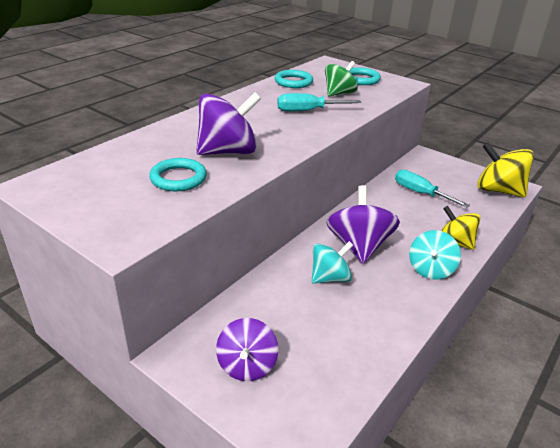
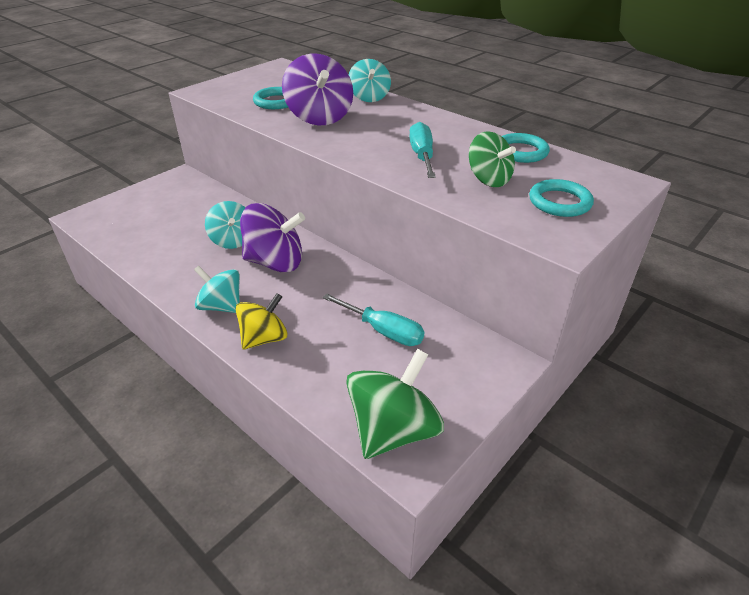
camera: 95 degrees right, 5 degrees up
purple spinning top [216,318,278,381] -> none
turquoise screwdriver [395,170,470,208] -> turquoise screwdriver turned 75 degrees clockwise [322,293,424,346]
yellow spinning top [477,142,534,197] -> green spinning top [346,349,444,459]
none -> turquoise spinning top [349,59,391,102]

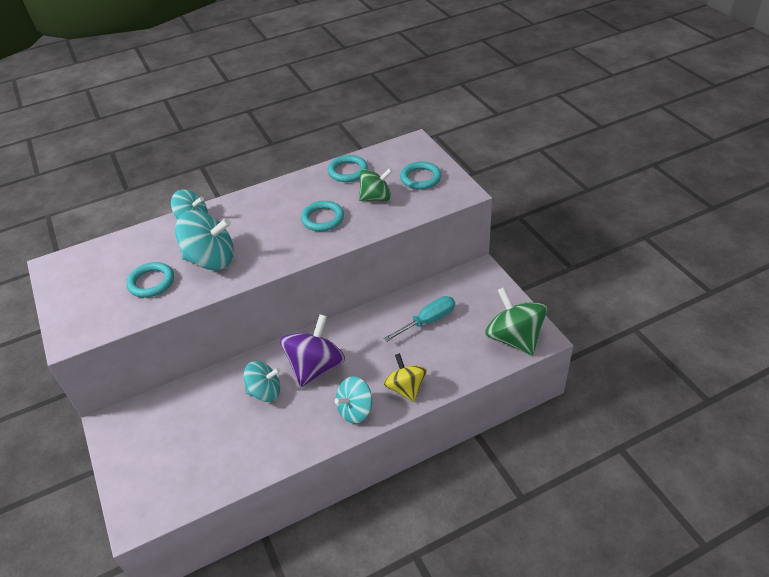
camera: 65 degrees left, 5 degrees up
purple spinning top [282,54,353,125] -> turquoise spinning top [175,210,234,270]
turquoise screwdriver [409,122,436,178] -> turquoise ring [301,201,344,231]

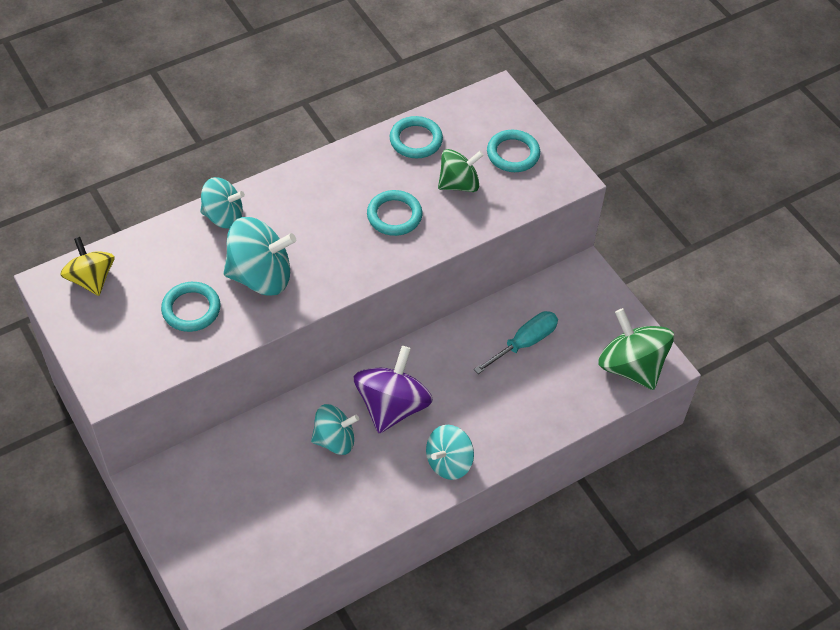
camera: 10 degrees left, 10 degrees up
yellow spinning top [384,353,427,402] -> yellow spinning top moved to [60,237,114,296]

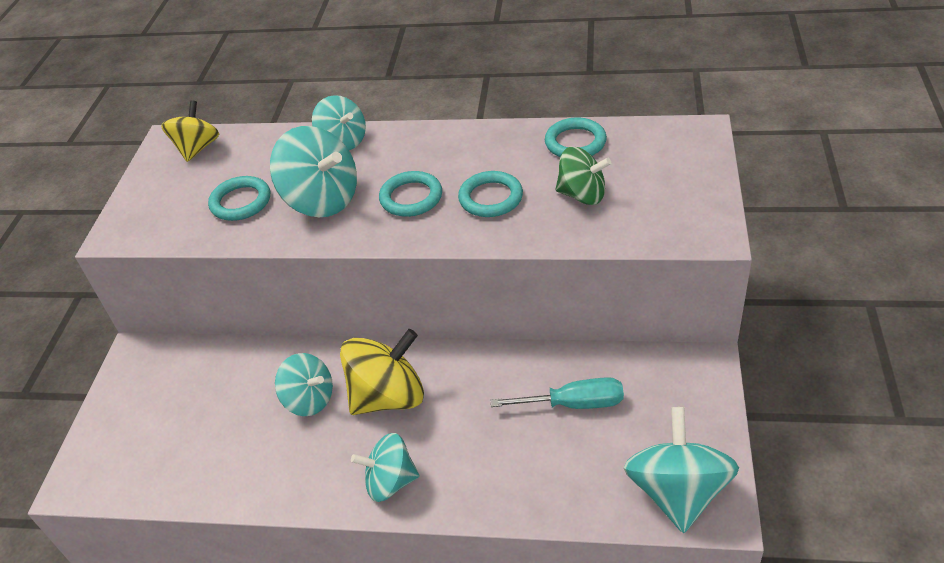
camera: 45 degrees right, 10 degrees down
purple spinning top [354,346,433,433] -> yellow spinning top [340,329,424,415]
turquoise ring [487,130,540,172] -> turquoise ring moved to [379,171,442,217]
green spinning top [598,308,674,390] -> turquoise spinning top [624,407,739,533]

